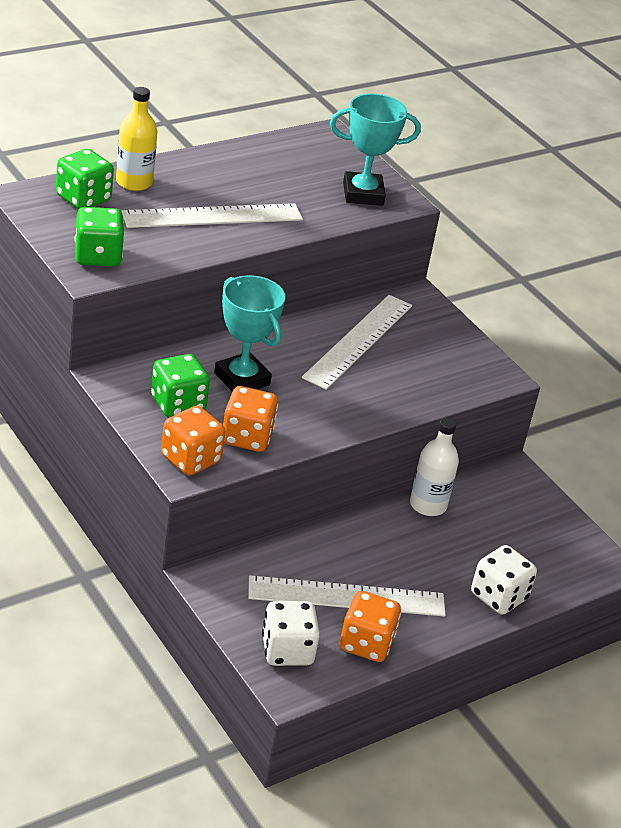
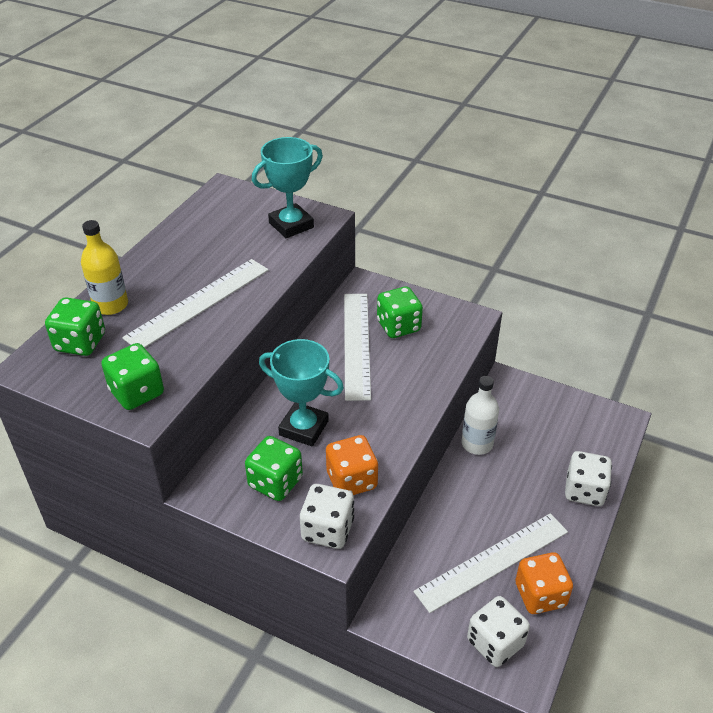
camera: 25 degrees left, 5 degrees up
orange dice [161,406,225,476] -> white dice [300,484,354,549]
none -> green dice [377,286,423,338]

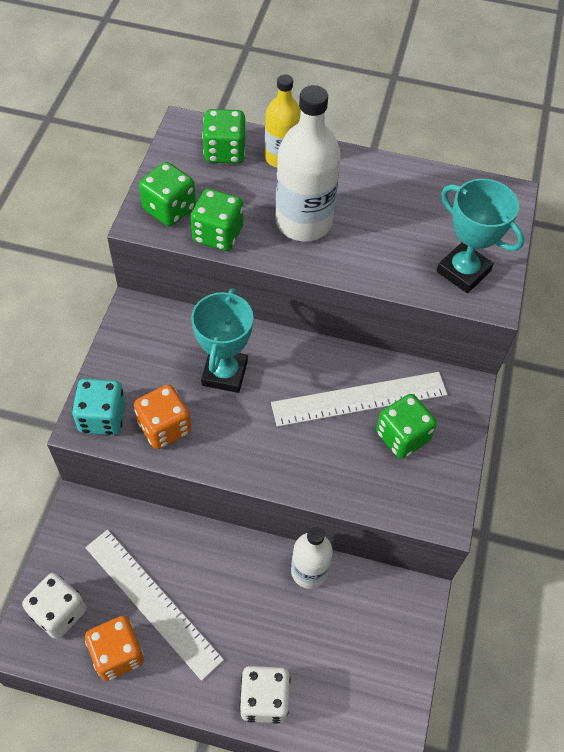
camera: 75 degrees right, 15 degrees up
white ruler [122,259,269,348] -> white bottle [275,85,341,241]
green dice [245,436,303,501] -> green dice moved to [191,189,243,251]
white dice [300,484,354,549] -> turquoise dice [72,378,126,435]

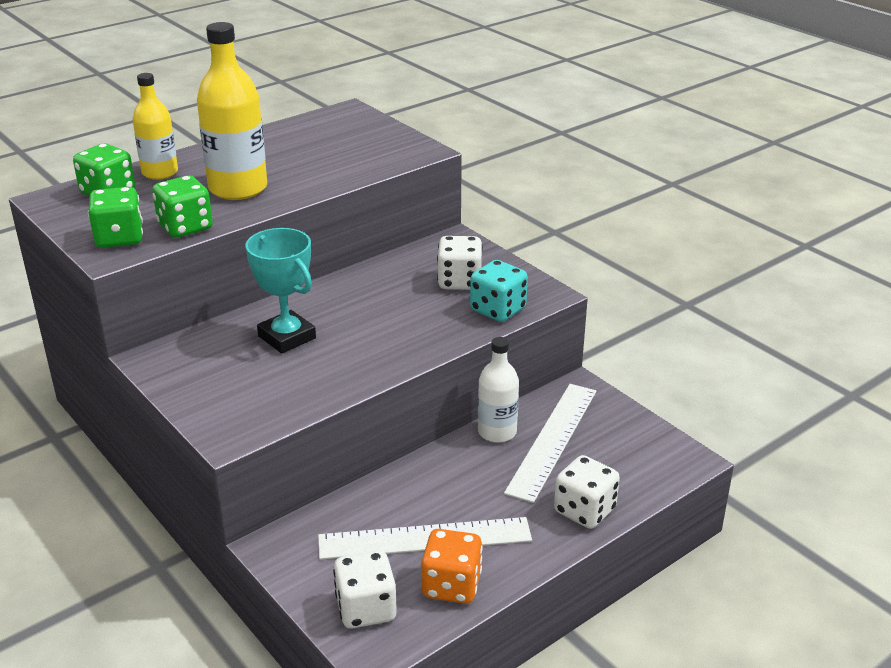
camera: 50 degrees left, 25 degrees down
turquoise dice [72,378,126,435] -> turquoise dice moved to [470,260,528,322]
orange dice [134,385,191,449] -> none
white ruler [271,372,448,427] -> white ruler moved to [504,384,596,503]
white bottle [275,85,341,241] -> yellow bottle [197,22,267,200]
green dice [376,394,437,459] -> white dice [437,236,483,290]
turquoise trophy [437,179,524,293] -> none

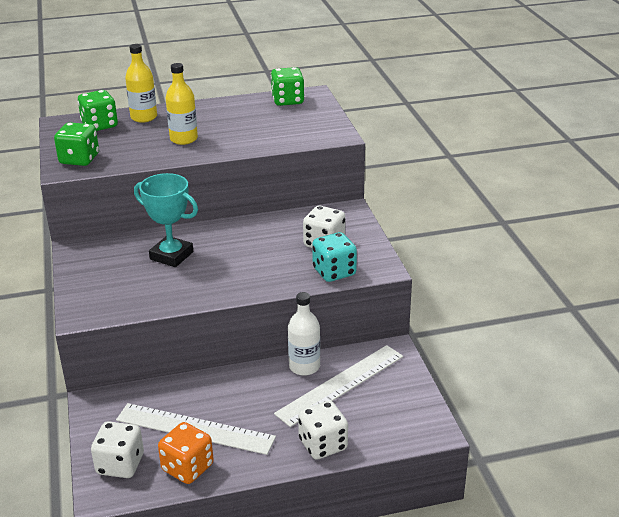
camera: 25 degrees right, 0 degrees up
green dice [152,175,213,238] -> green dice moved to [271,67,305,106]
yellow bottle [197,22,267,200] -> yellow bottle [166,63,198,145], size x0.63
turquoise trophy [246,228,316,354] -> turquoise trophy turned 45 degrees counterclockwise [134,173,198,267]

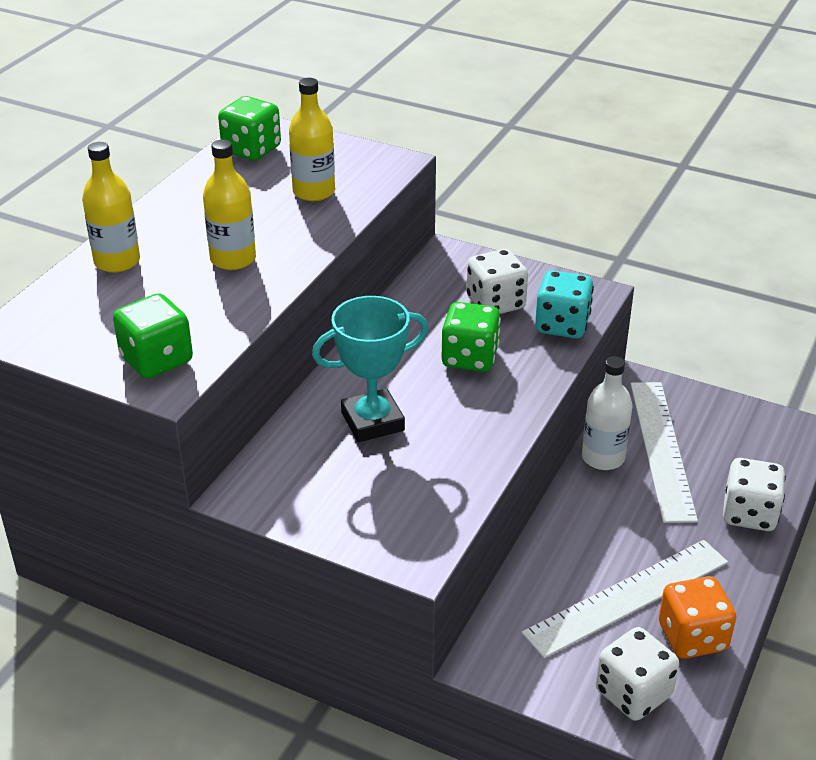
camera: 50 degrees left, 5 degrees up
green dice [78,90,118,131] -> green dice moved to [442,302,501,372]
none -> yellow bottle [289,78,335,201]

